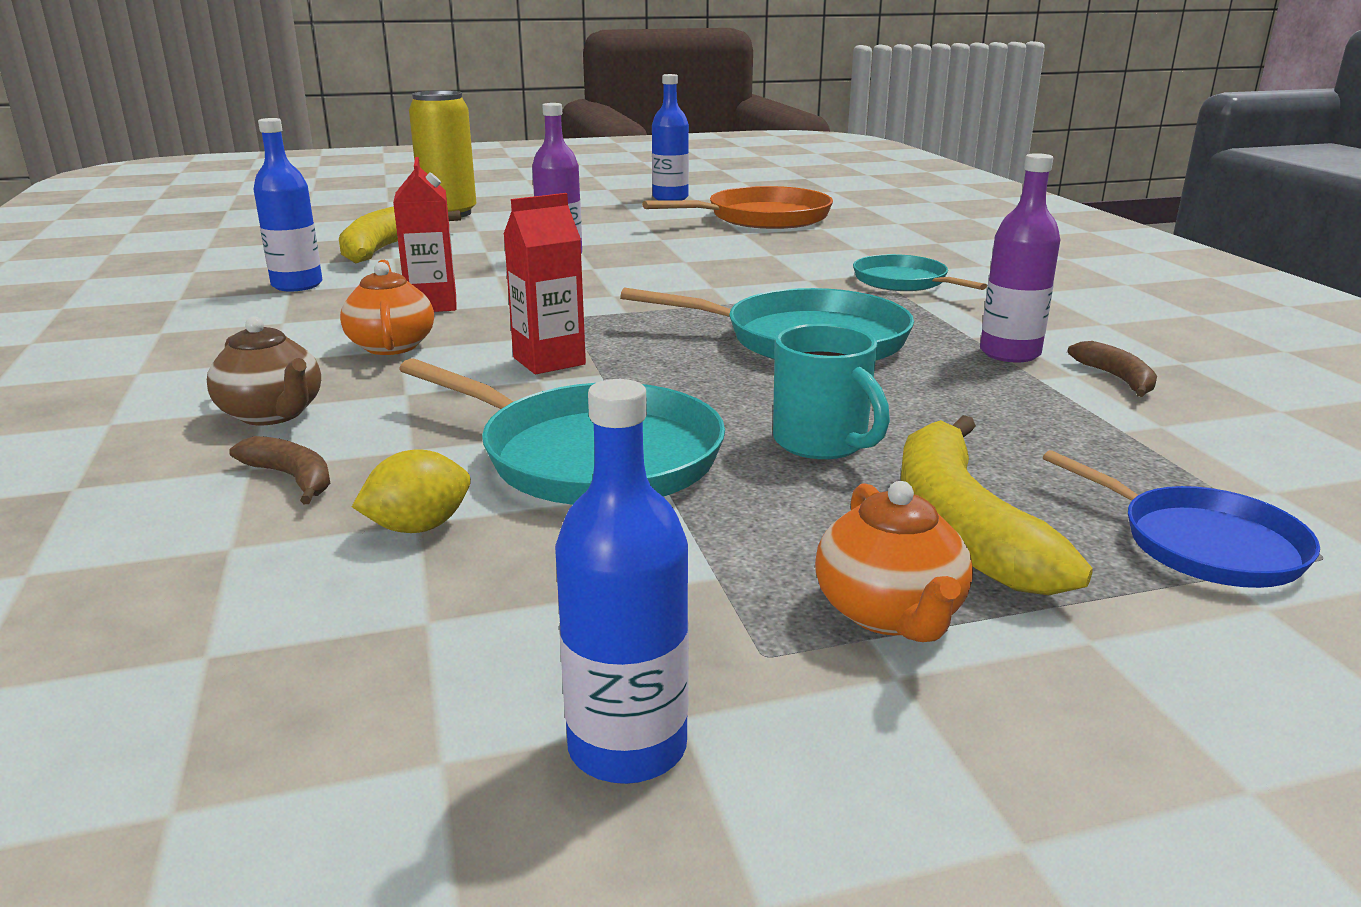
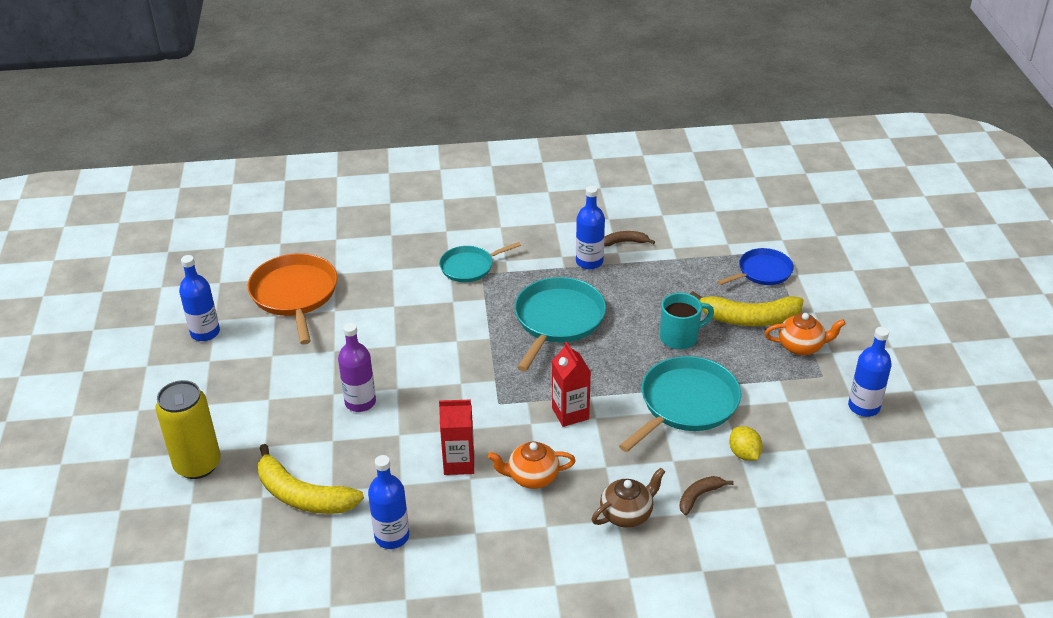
camera: 80 degrees left, 15 degrees up
purple bottle [980,153,1060,362] -> blue bottle [576,186,605,269]

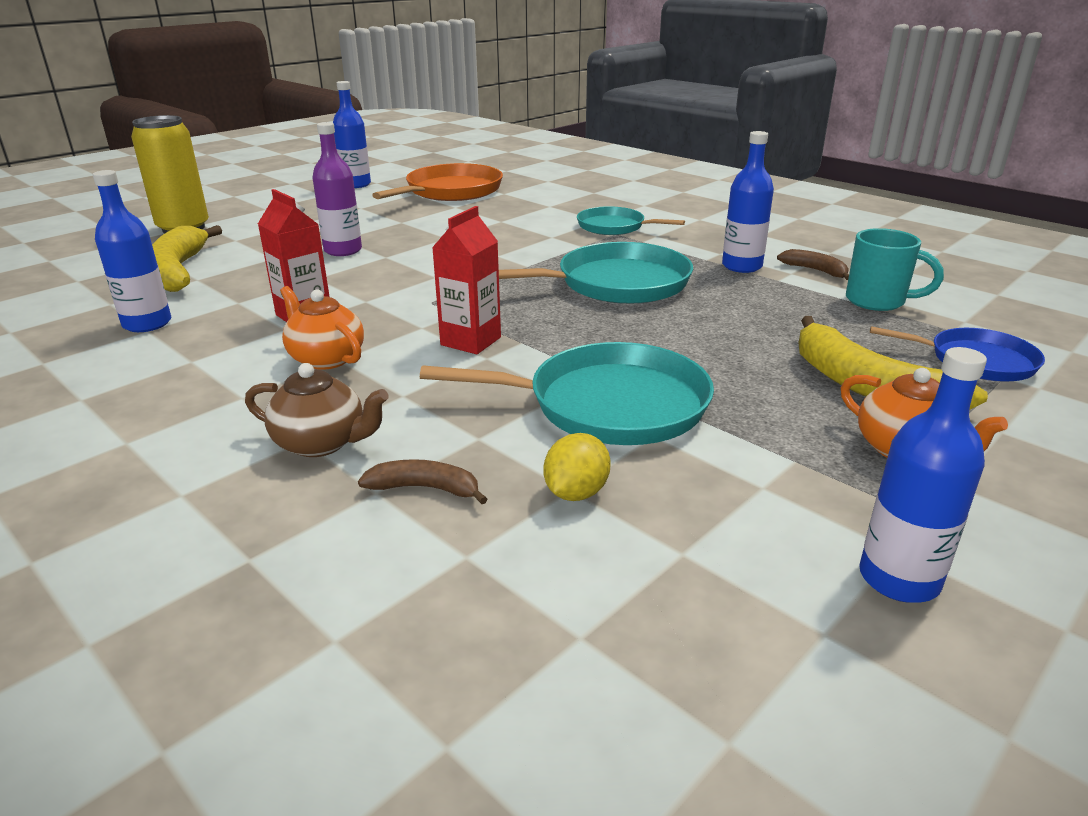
camera: 50 degrees right, 10 degrees down
turquoise mug [660,293,714,349] -> turquoise mug moved to [846,228,944,311]

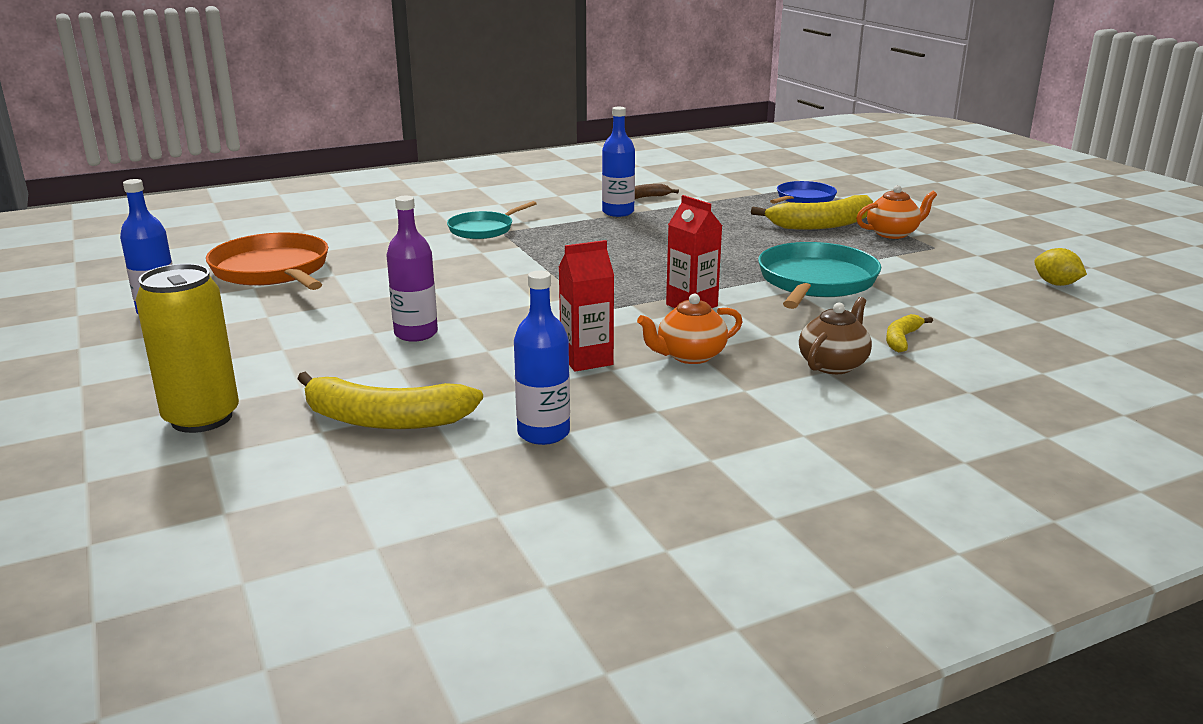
camera: 70 degrees left, 5 degrees down
brown banana [358,459,487,504] -> yellow banana [886,314,933,352]
turquoise pan [499,242,693,304] -> none
yellow lemon [543,433,611,501] -> yellow lemon moved to [1034,248,1087,286]
turquoise mug [846,228,944,311] -> none
blue bottle [859,347,987,603] -> none

